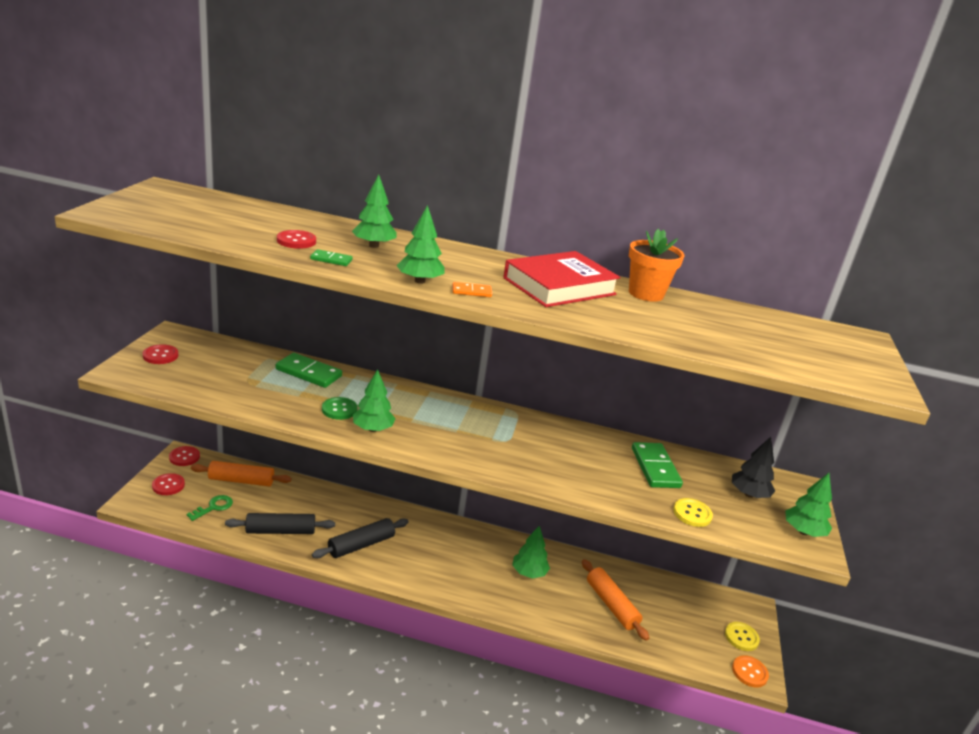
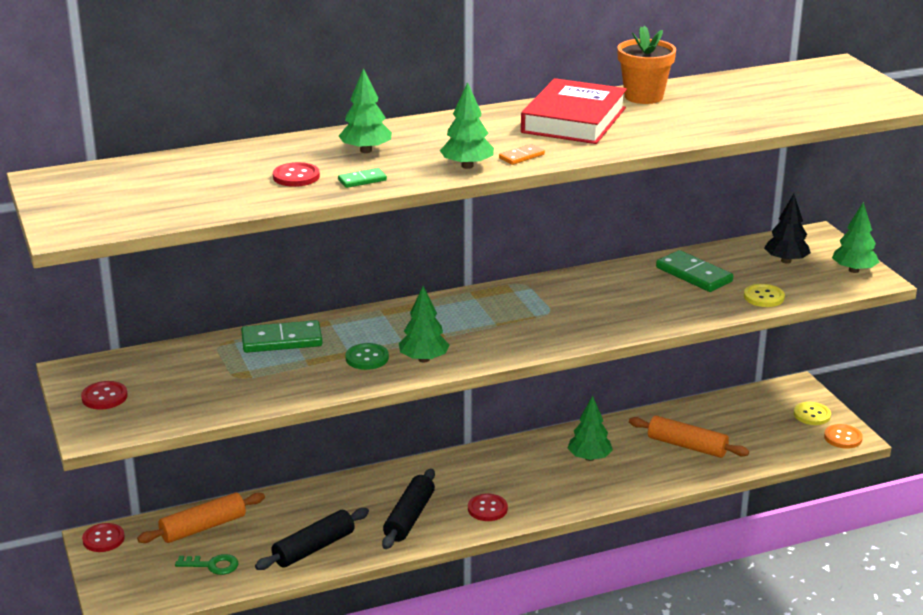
camera: 30 degrees left, 0 degrees up
red button [152,473,185,495] -> red button moved to [468,494,508,521]
green key [187,495,233,521] -> green key turned 90 degrees clockwise [175,554,238,575]

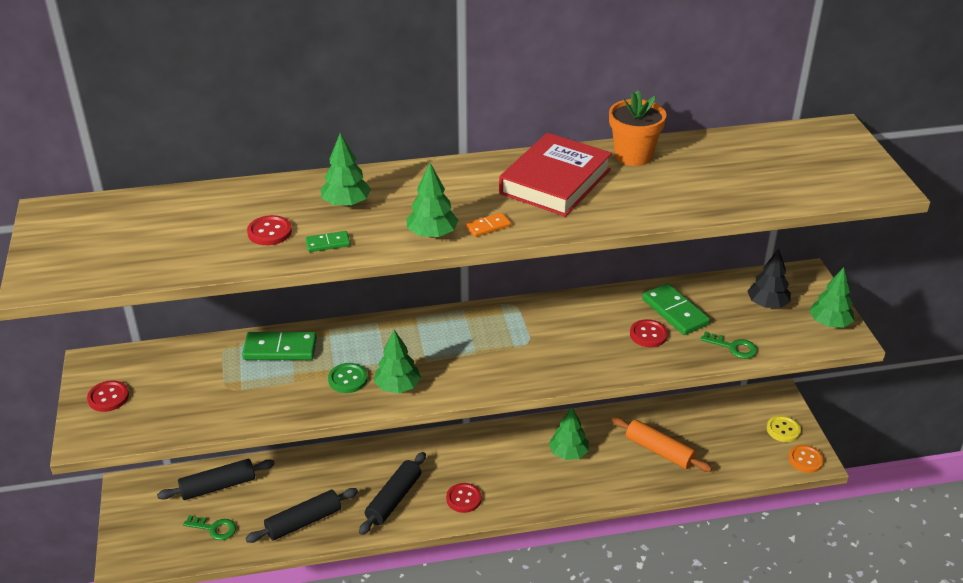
camera: 10 degrees right, 10 degrees up
red button [82,523,125,552] -> red button moved to [630,319,668,347]
orange rolling pin [137,492,265,543] -> black rolling pin [157,459,275,500]
yellow button [744,284,785,307] -> green key [700,331,757,359]

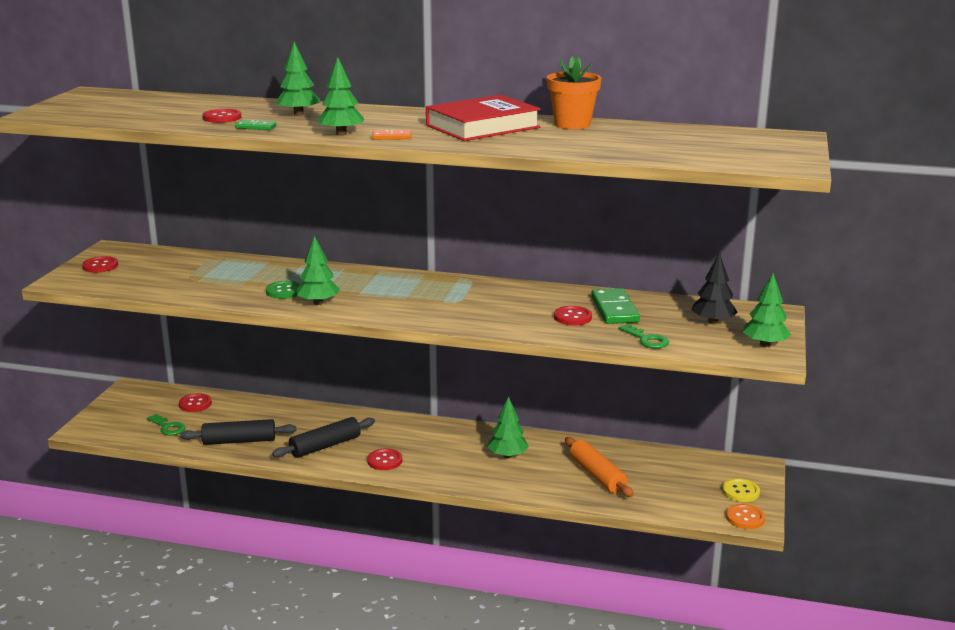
camera: 25 degrees right, 15 degrees down
black rolling pin [157,459,275,500] -> red button [179,393,212,412]
green domino [242,332,317,360] -> none

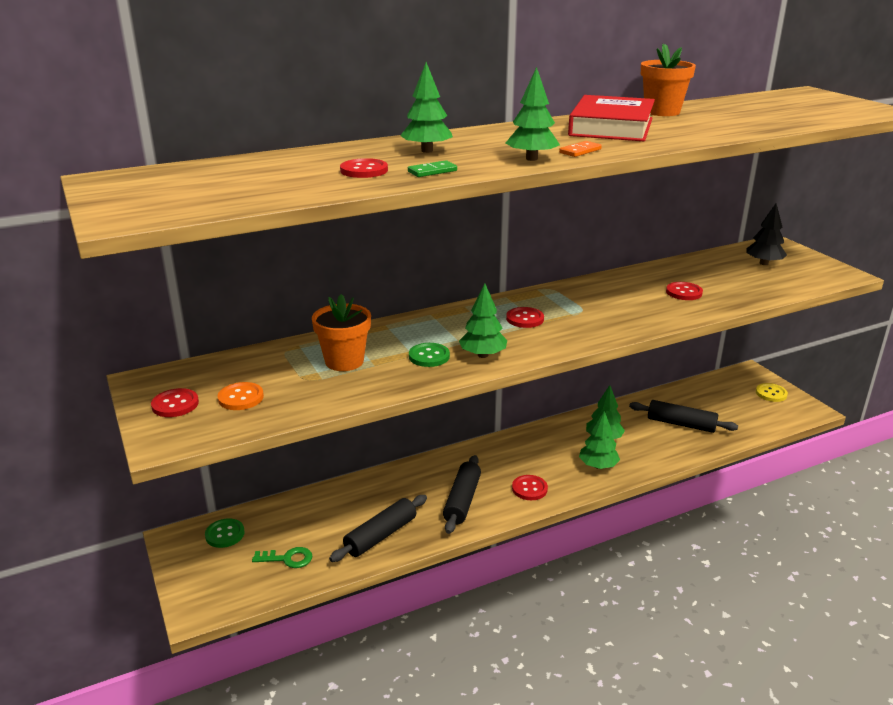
camera: 40 degrees left, 5 degrees up
red button [179,393,212,412] -> red button moved to [506,307,544,328]
orange rolling pin [565,437,634,497] -> black rolling pin [629,400,738,433]
green domino [591,288,640,324] -> none
green key [619,324,669,349] -> none
orange button [726,504,765,529] -> orange button moved to [218,382,264,410]
green tree [743,273,791,347] -> green tree moved to [579,411,620,469]
none -> green button [205,518,245,548]
none -> orange flower pot [312,294,371,371]

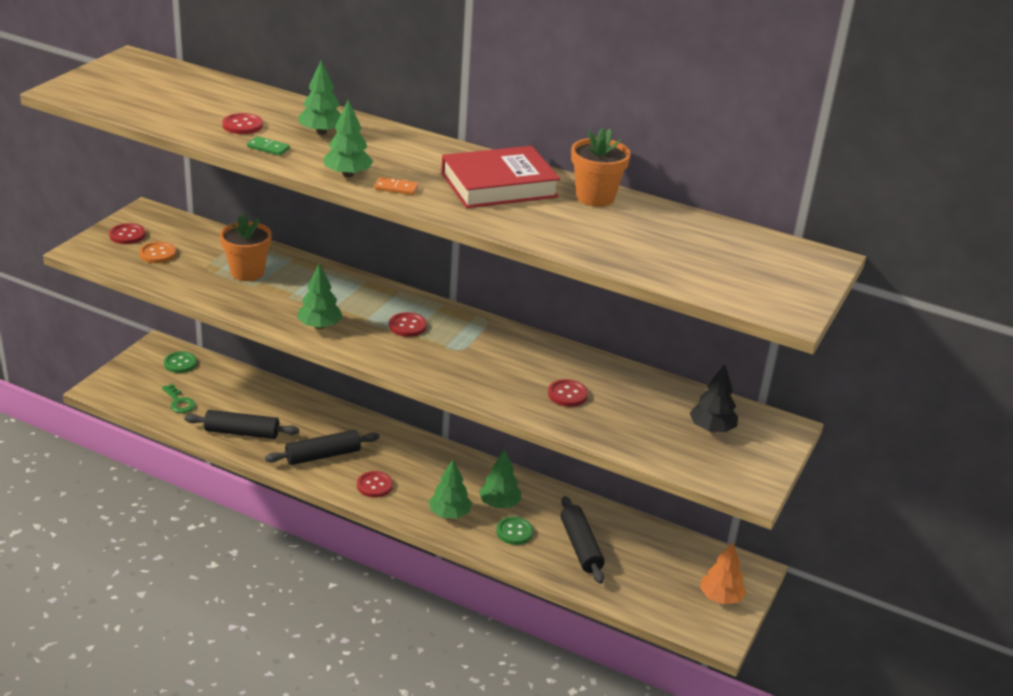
camera: 50 degrees right, 5 degrees up
green button [409,343,450,367] -> green button moved to [496,517,534,545]
yellow button [756,383,788,402] -> orange tree [700,543,746,605]

